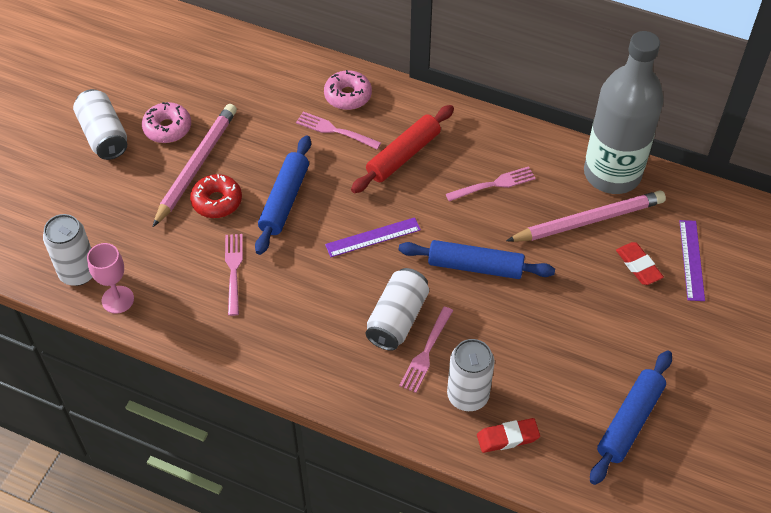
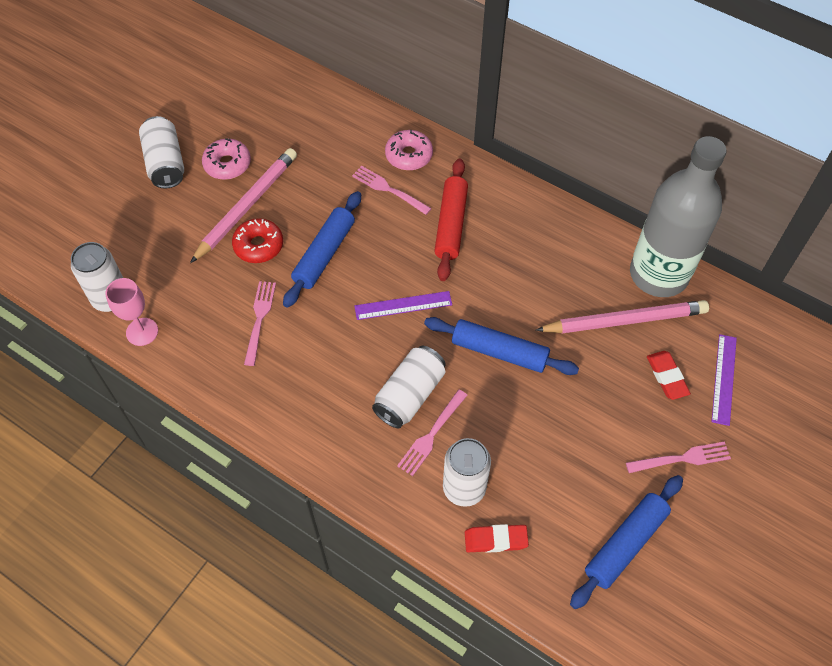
camera: 10 degrees right, 5 degrees up
red rolling pin [351,105,454,193] -> red rolling pin turned 45 degrees counterclockwise [434,159,468,281]
pink fork [446,166,536,202] -> pink fork moved to [626,442,731,473]

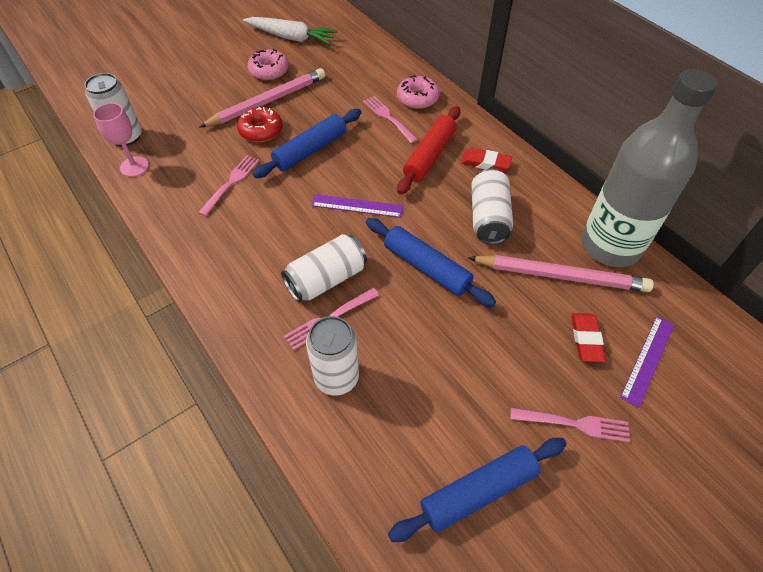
camera: 20 degrees right, 5 degrees down
white can [139,116,184,189] -> white can moved to [471,169,513,244]
red eraser [465,524,529,553] -> red eraser moved to [461,148,512,172]
none -> white carrot [243,17,338,45]

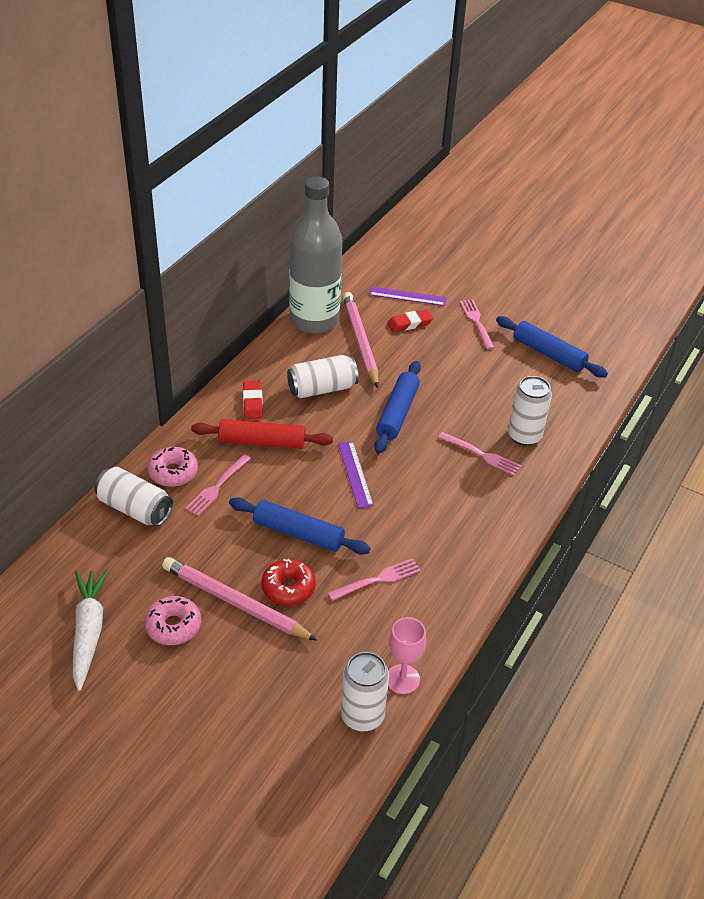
camera: 115 degrees left, 10 degrees down
pink fork [198,155,259,216] -> pink fork turned 150 degrees clockwise [328,558,421,601]
white can [281,234,367,303] -> white can moved to [95,467,173,526]

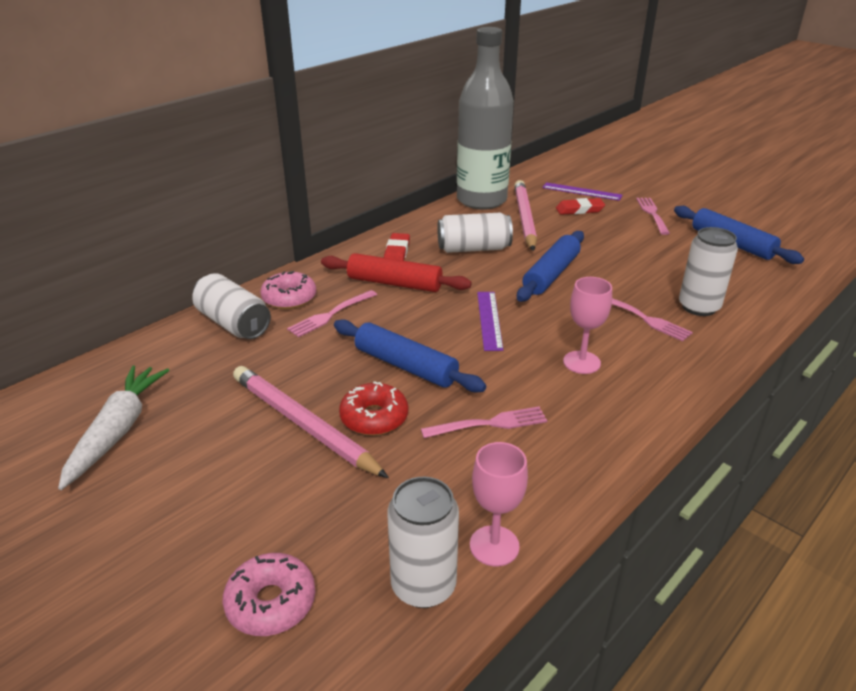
camera: 15 degrees right, 10 degrees down
pink donut [144,596,201,645] -> pink donut moved to [223,553,315,636]
none -> pink goblet [563,277,612,374]

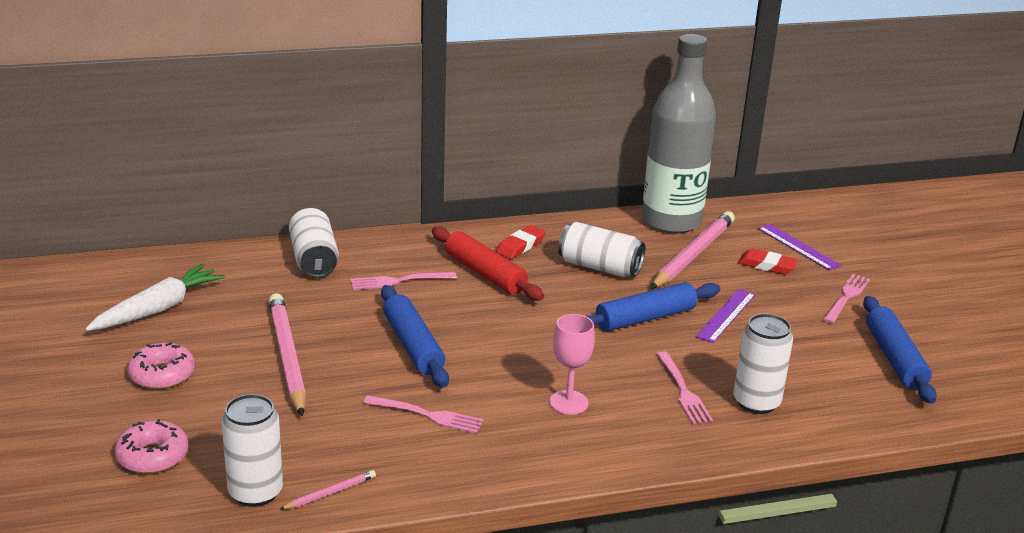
camera: 30 degrees right, 5 degrees down
pink donut [260,271,316,309] -> pink donut moved to [127,342,195,389]
red donut [339,381,408,436] -> none
pink goblet [470,442,528,566] -> pink pencil [279,470,376,510]
purple ruler [477,292,503,351] -> purple ruler moved to [696,289,756,343]

